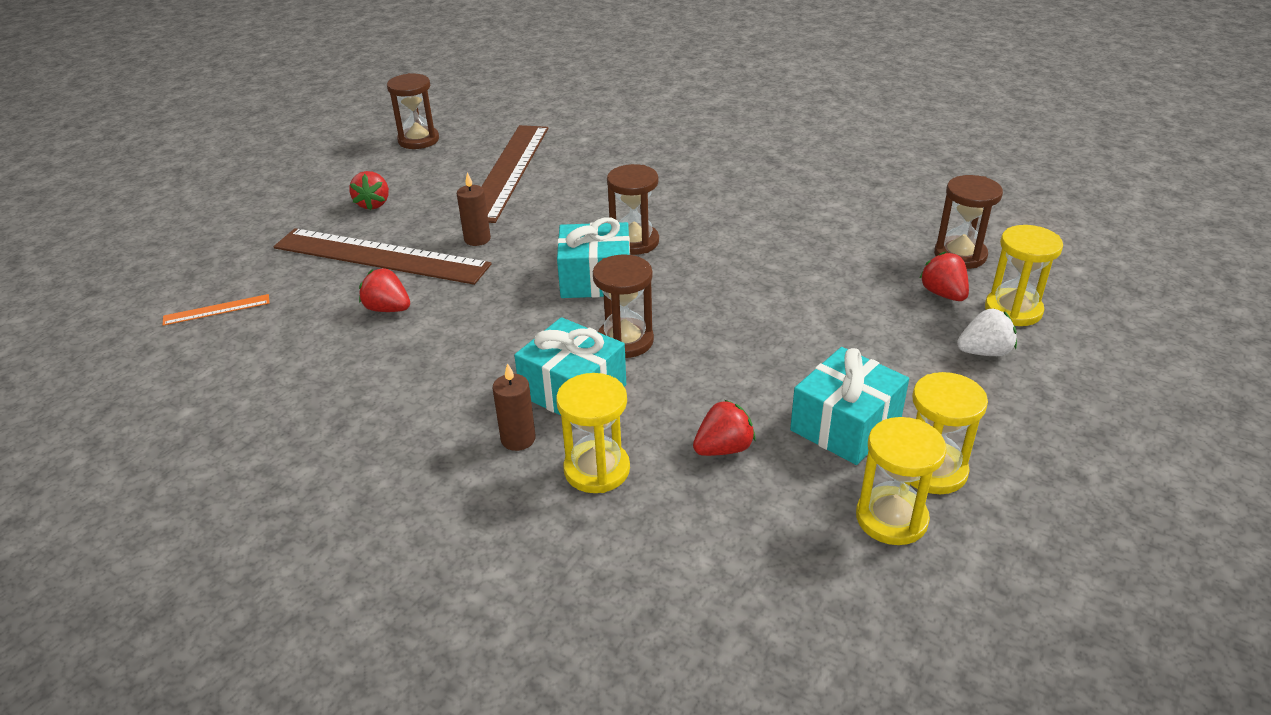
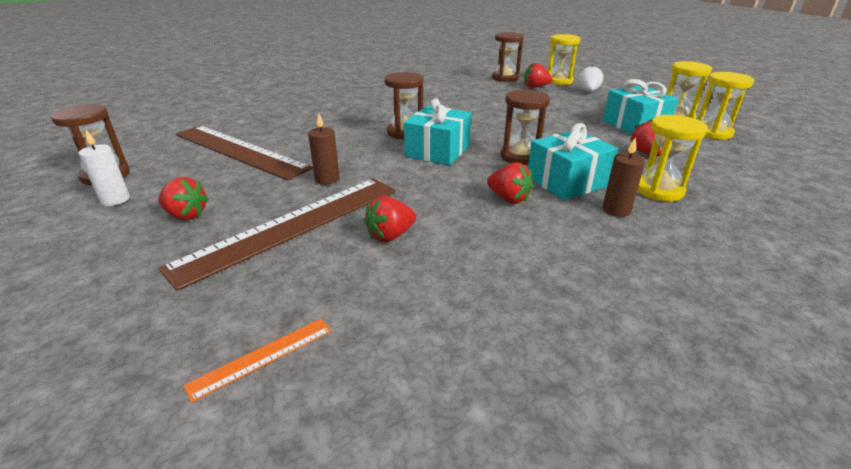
camera: 65 degrees left, 5 degrees down
orange ruler [163,294,270,326] -> orange ruler turned 45 degrees clockwise [184,318,332,403]
none -> white candle [79,130,130,206]
none -> red strawberry [487,162,533,204]

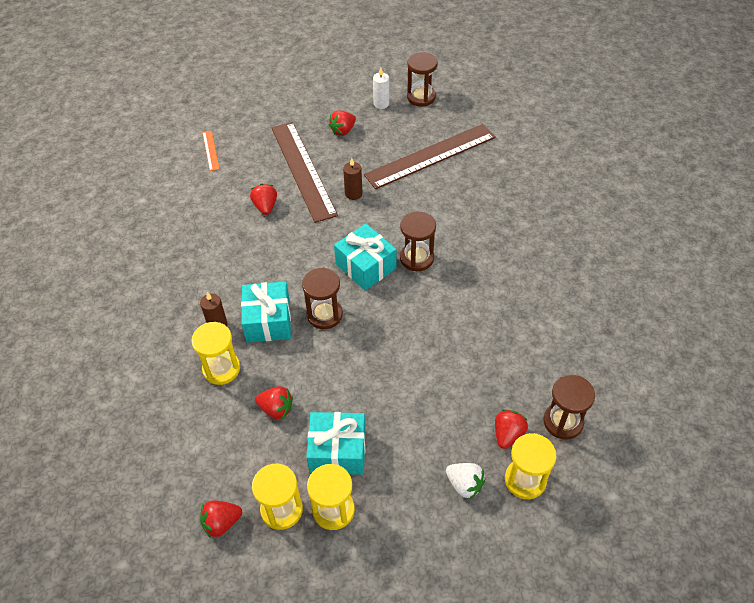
camera: 115 degrees right, 20 degrees up
red strawberry [487,162,533,204] -> red strawberry moved to [200,500,242,538]

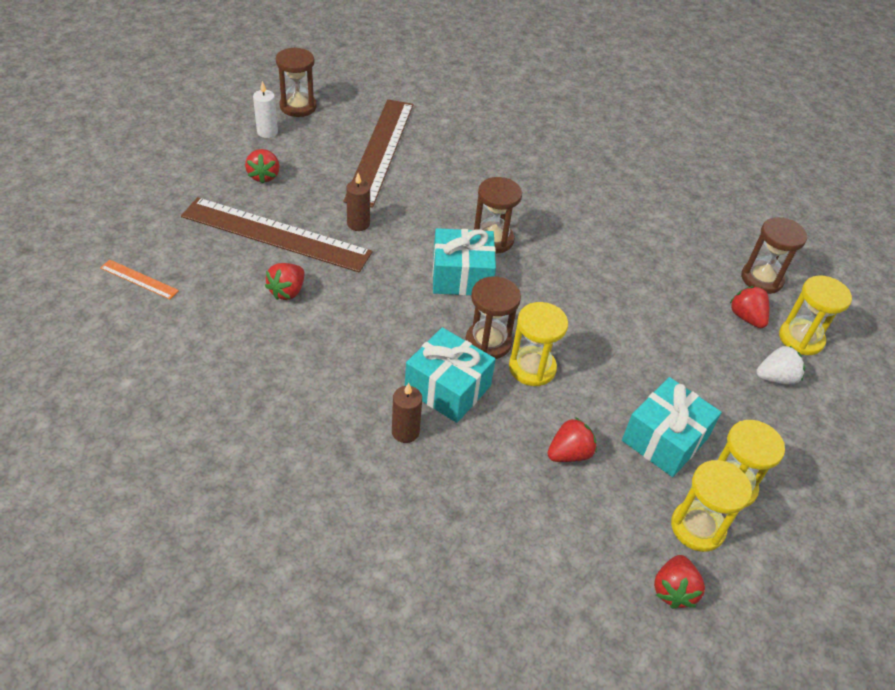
camera: 55 degrees left, 5 degrees down
yellow hourglass [191,322,240,385] -> yellow hourglass moved to [509,302,568,386]
red strawberry [250,183,277,215] -> red strawberry turned 90 degrees counterclockwise [265,263,304,300]

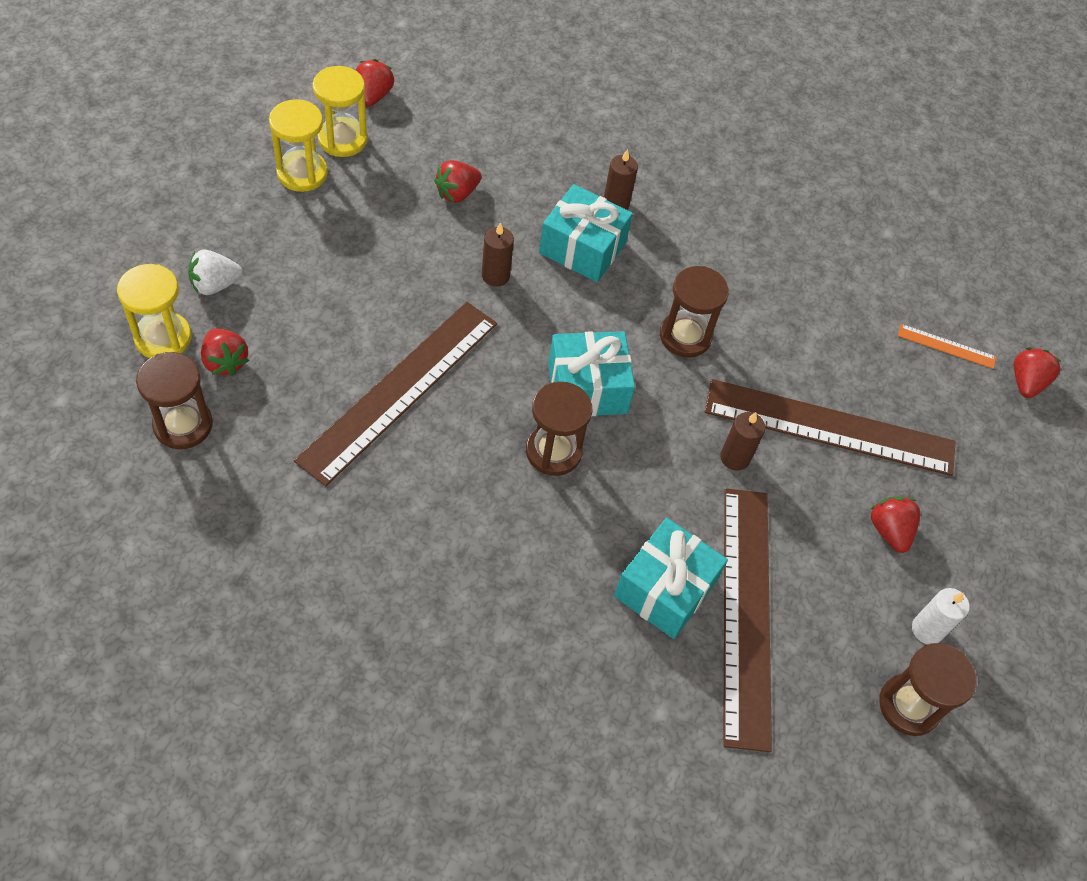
camera: 170 degrees right, 10 degrees up
red strawberry [265,263,304,300] -> red strawberry moved to [1014,347,1061,398]
brown hourglass [465,277,521,359] -> brown hourglass moved to [660,266,729,358]
yellow hourglass [509,302,568,386] -> brown candle [482,222,514,287]
turquoise gift [622,377,722,477] -> turquoise gift moved to [614,518,728,639]
none -> brown ruler [294,302,497,486]

